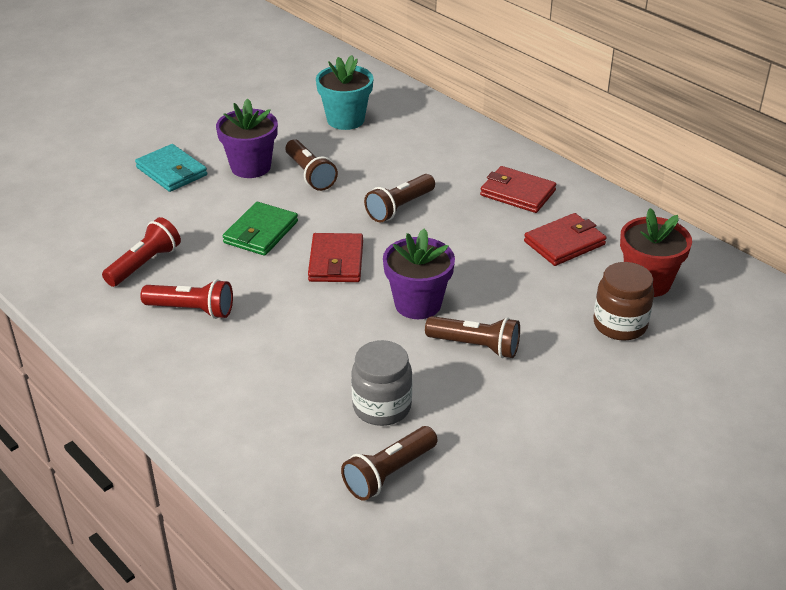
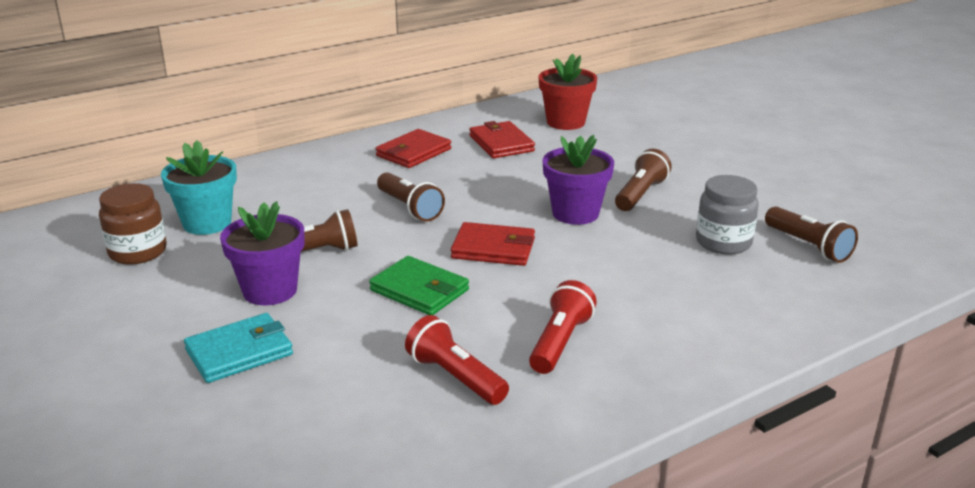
camera: 80 degrees left, 10 degrees down
brown jar [593,262,654,341] -> brown jar moved to [99,183,167,265]

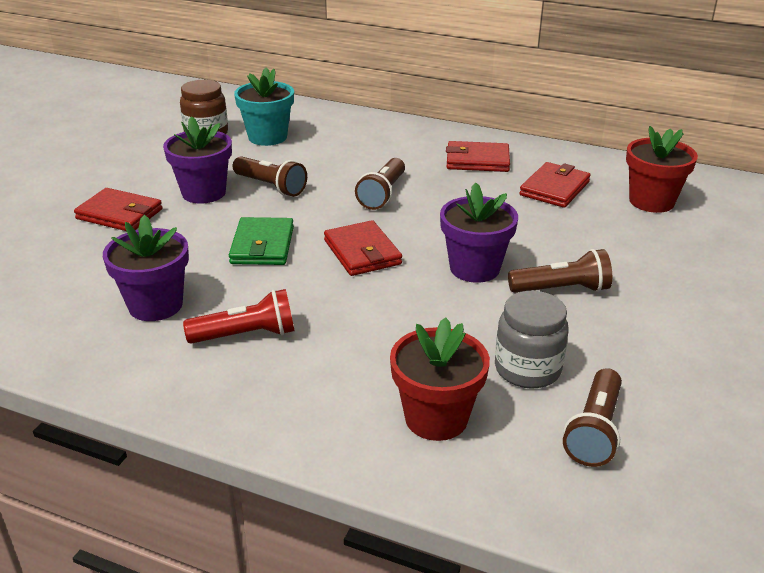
camera: 55 degrees right, 5 degrees up
turquoise wallet [184,313,293,383] -> red wallet [74,188,162,231]
red flashlight [405,315,509,405] -> purple flower pot [103,215,189,321]
none -> red flower pot [390,317,490,441]

